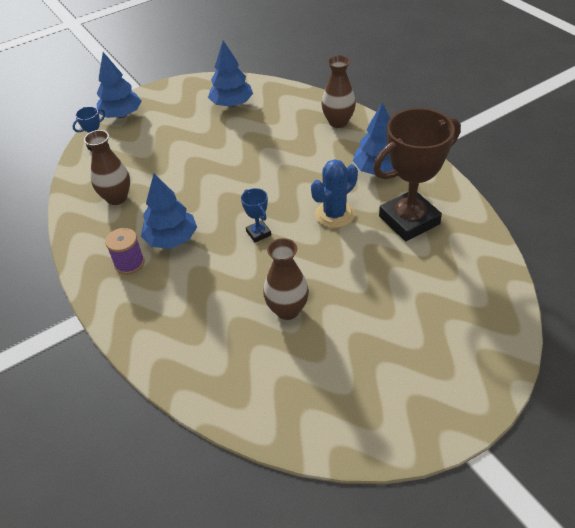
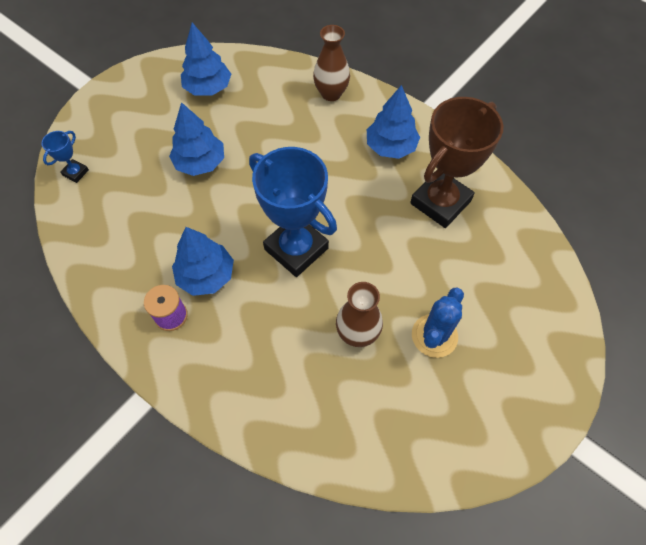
camera: 20 degrees left, 15 degrees up
brown vase [84,130,130,205] -> none
blue tree [97,52,142,118] -> blue tree moved to [169,102,224,176]
blue trophy [241,188,271,242] -> blue trophy [249,147,337,277], size x2.31
blue cactus [311,159,358,228] -> blue cactus moved to [412,288,464,358]

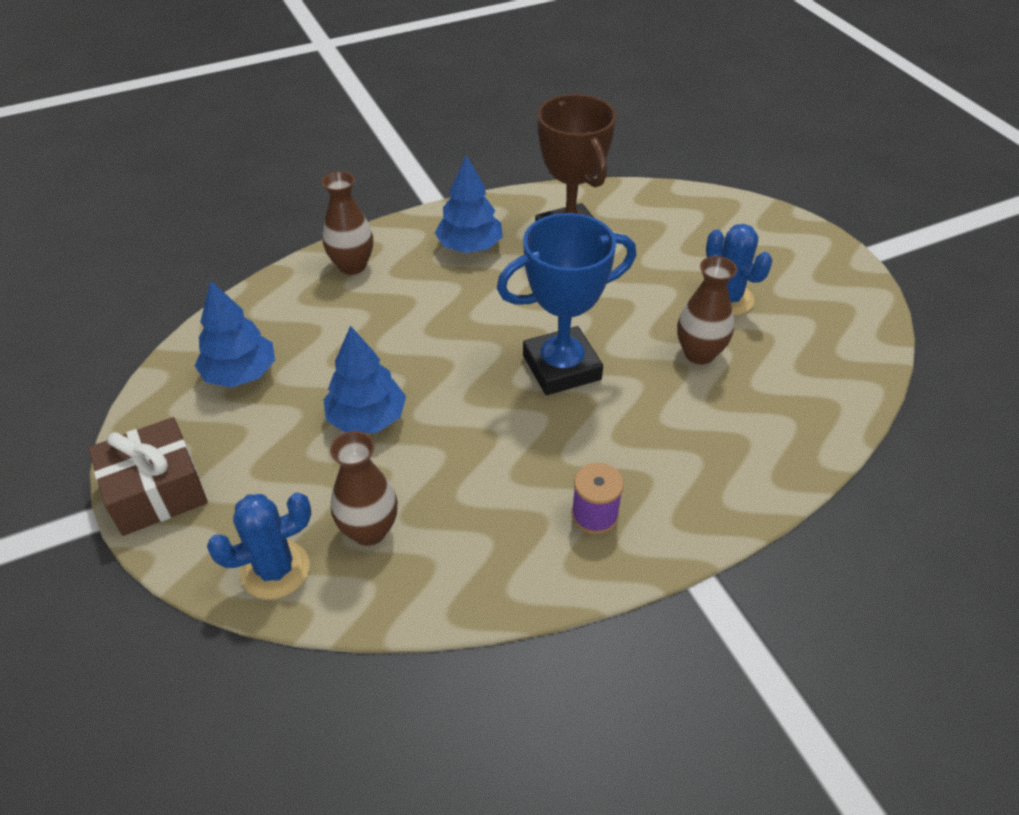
camera: 65 degrees left, 15 degrees down
blue trophy [42,131,89,183] -> blue cactus [207,493,311,599]
blue tree [172,227,234,296] -> none
none -> brown gift [88,417,208,536]
none -> brown vase [330,431,398,546]

